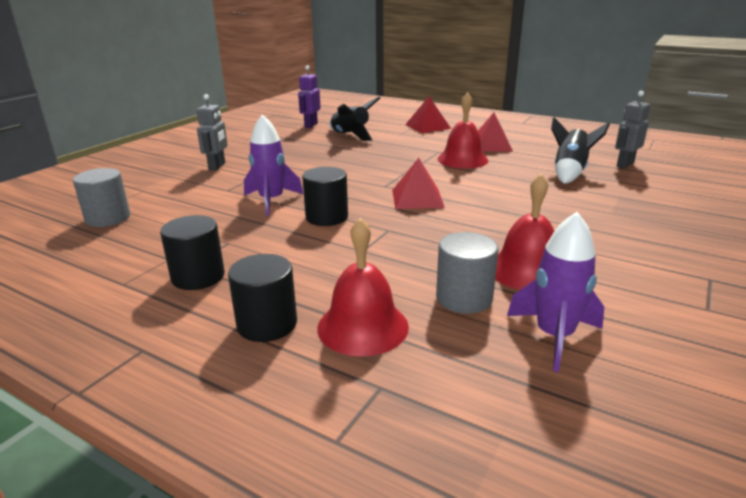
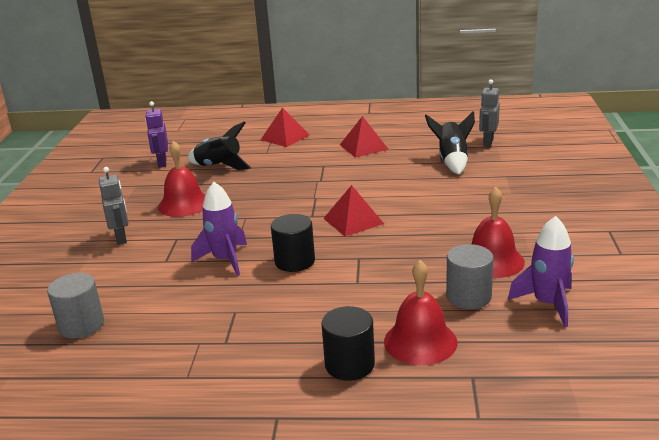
camera: 25 degrees left, 0 degrees up
black cylinder [160,215,225,290] -> none
red bell [438,92,488,169] -> red bell moved to [158,141,205,217]

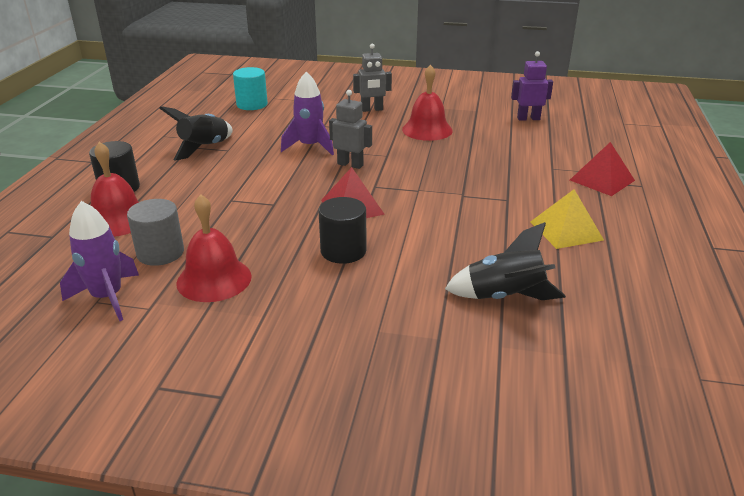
camera: 95 degrees right, 5 degrees up
grey cylinder [47,273,104,339] -> turquoise cylinder [233,67,268,110]
black rocket [187,121,251,170] -> black rocket moved to [159,106,233,161]
black cylinder [271,214,315,272] -> black cylinder moved to [319,197,366,264]
red pyramid [340,116,389,157] -> yellow pyramid [530,189,604,249]
grey robot [479,79,500,147] -> grey robot moved to [329,90,372,169]

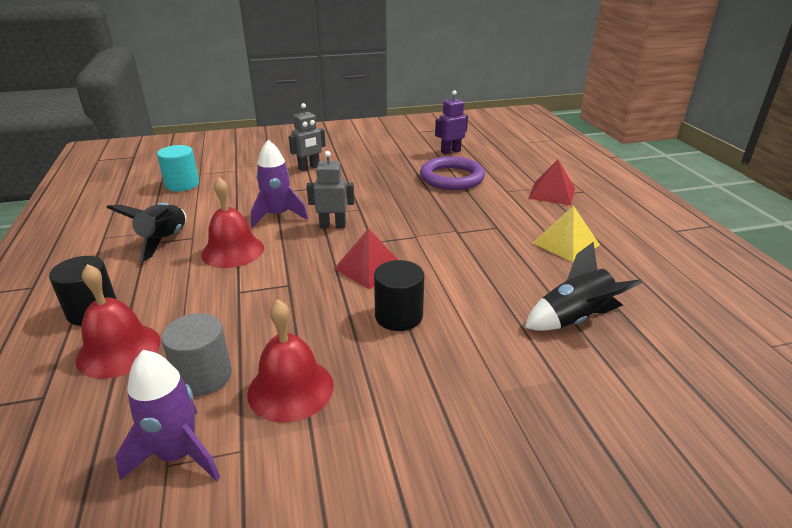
camera: 25 degrees left, 0 degrees up
red bell [402,65,453,141] -> red bell moved to [201,177,264,268]
none -> purple ring [420,156,485,190]

